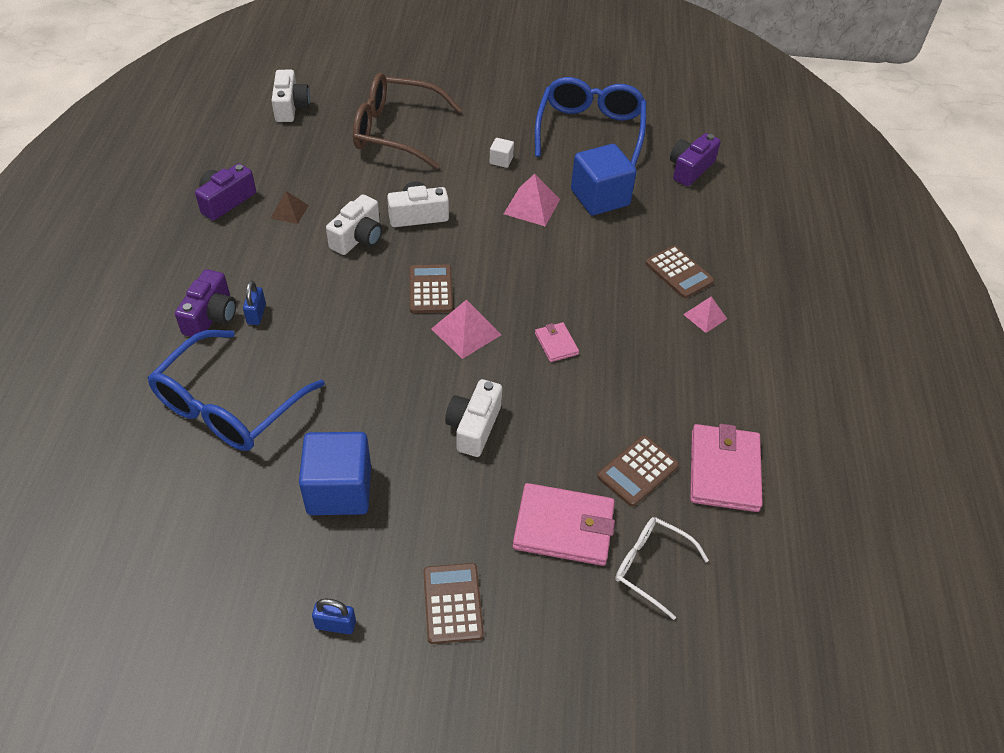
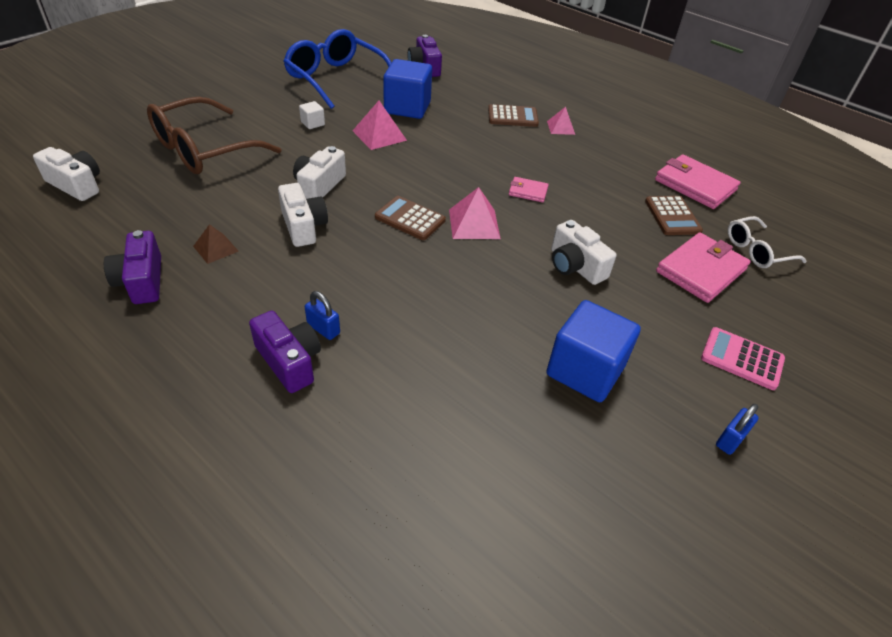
camera: 55 degrees left, 5 degrees down
blue glasses [148,330,325,451] -> none
brown calculator [423,563,484,644] -> pink calculator [701,327,785,390]

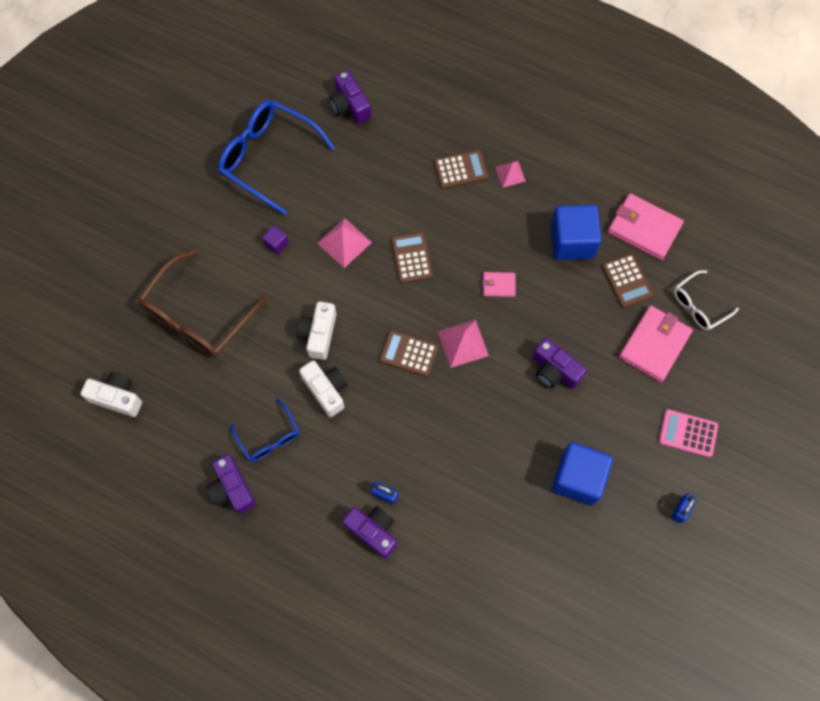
camera: 10 degrees left, 25 degrees up
brown pyramid [193,224,239,264] -> blue glasses [231,398,299,462]
white cube [299,101,325,129] -> purple cube [262,226,289,254]
blue cube [383,59,432,119] -> blue cube moved to [550,205,601,260]
white camera [551,220,616,285] -> purple camera [532,338,587,389]
none -> brown calculator [391,232,433,284]

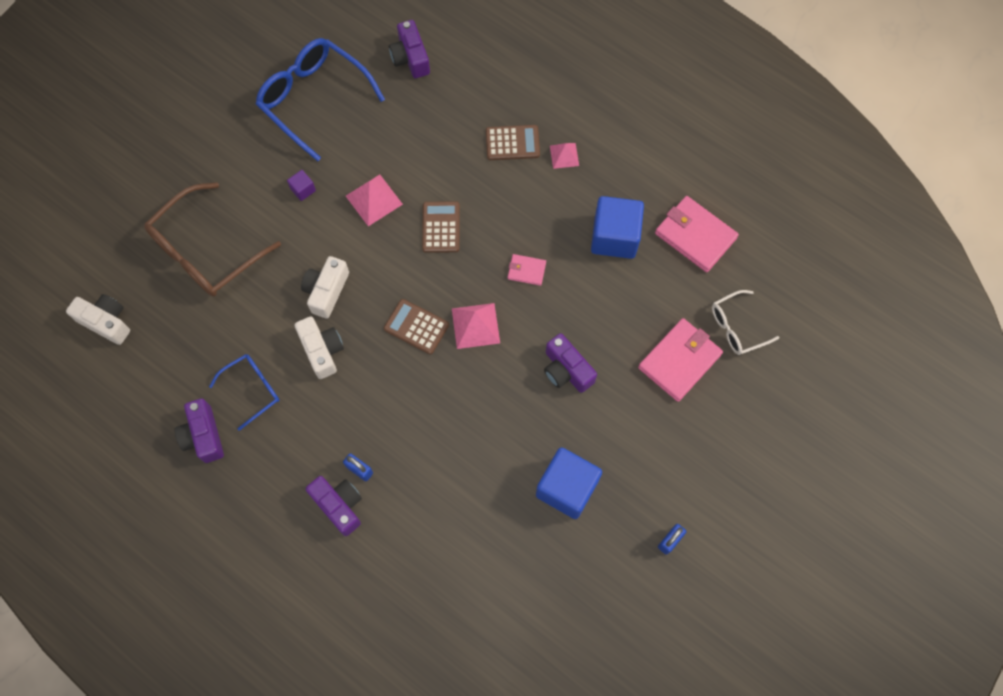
camera: 10 degrees right, 0 degrees up
blue glasses [231,398,299,462] -> blue glasses turned 105 degrees counterclockwise [209,354,279,431]
brown calculator [602,253,654,308] -> none
pink calculator [658,409,718,457] -> none

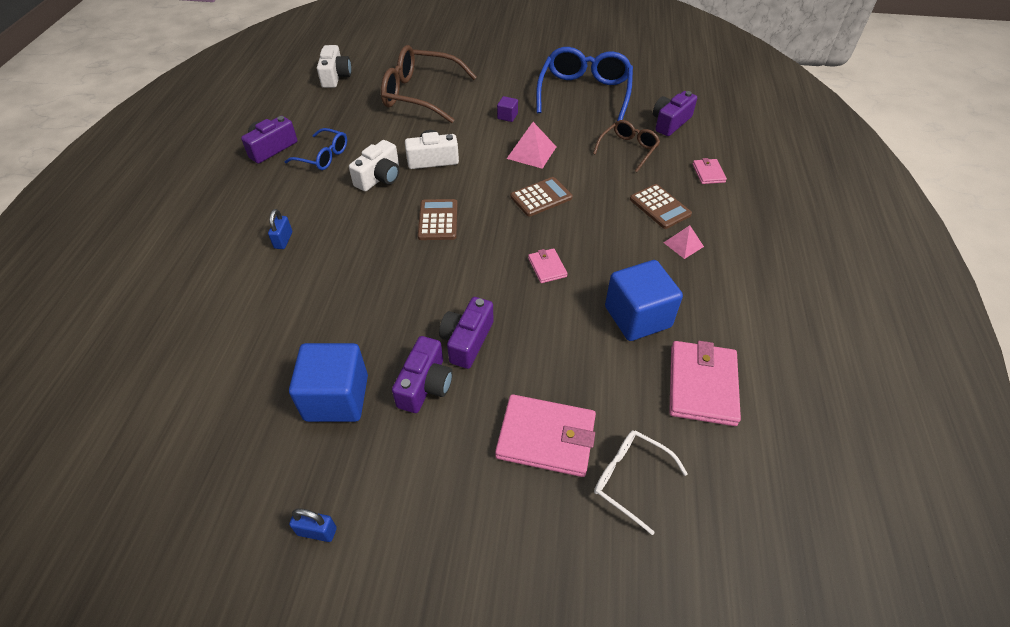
camera: 60 degrees right, 20 degrees down
purple camera [305,476,362,536] -> purple camera moved to [392,336,453,413]
pink pyramid [452,303,500,349] -> none
none -> brown glasses [593,120,660,172]
none -> pink wallet [693,158,727,184]

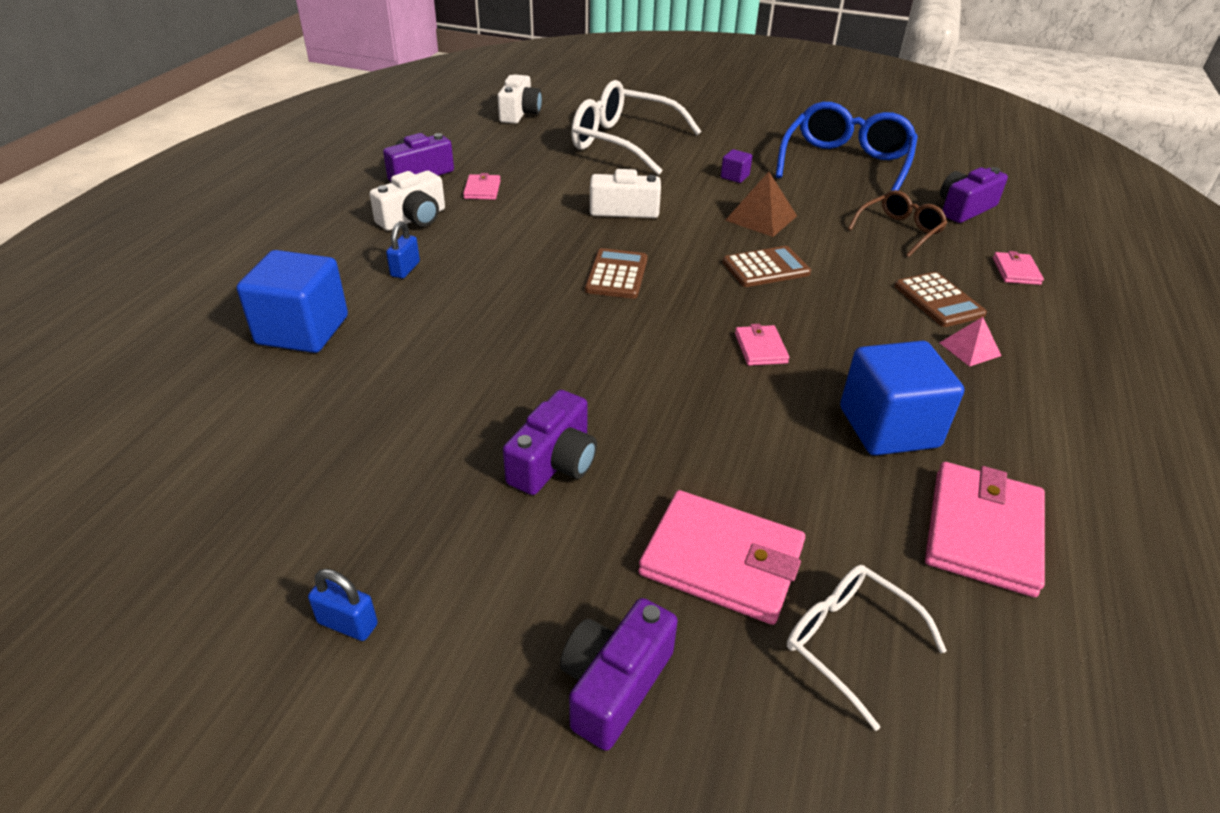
camera: 10 degrees right, 10 degrees down
blue glasses [284,128,347,170] -> pink wallet [463,173,501,200]
blue cube [289,343,368,422] -> blue cube moved to [237,250,348,353]
white camera [349,140,399,191] -> white camera moved to [370,171,445,231]
brown glasses [381,45,476,123] -> white glasses [571,80,702,175]
purple camera [439,297,494,369] -> purple camera moved to [560,598,678,751]
pink pyramid [507,122,556,169] -> brown pyramid [725,172,797,237]

